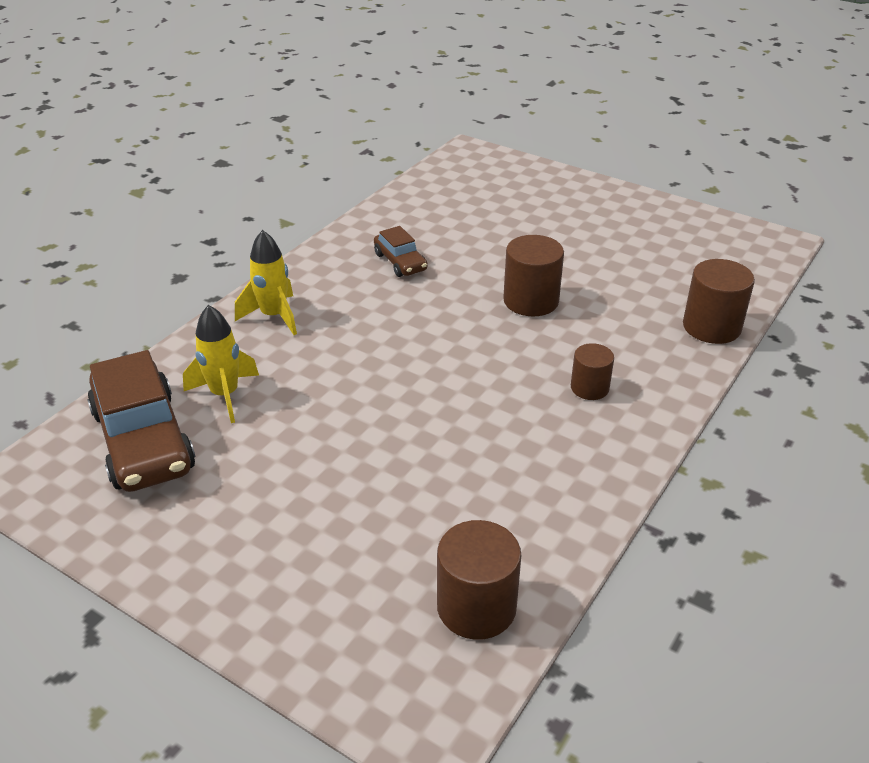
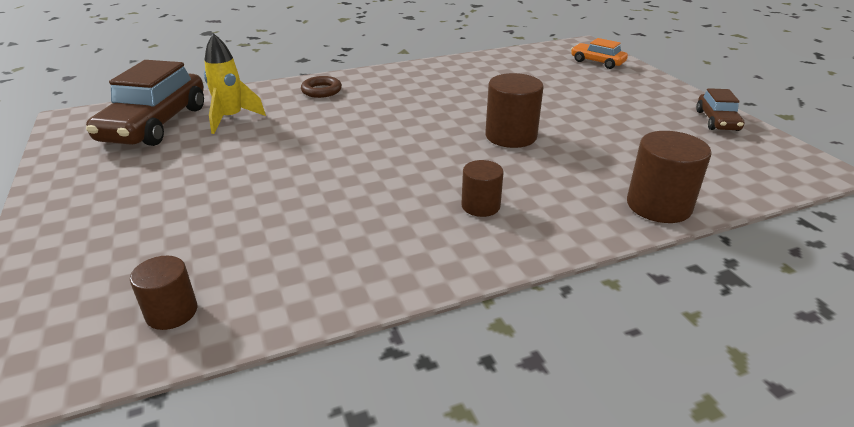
camera: 35 degrees right, 5 degrees down
yellow rocket [235,230,297,335] -> brown ring [301,76,342,98]
brown car [374,226,428,277] -> brown car moved to [696,88,744,131]
brown cylinder [437,520,521,640] -> brown cylinder [130,256,197,330], size x0.62
none -> orange car [571,38,628,69]

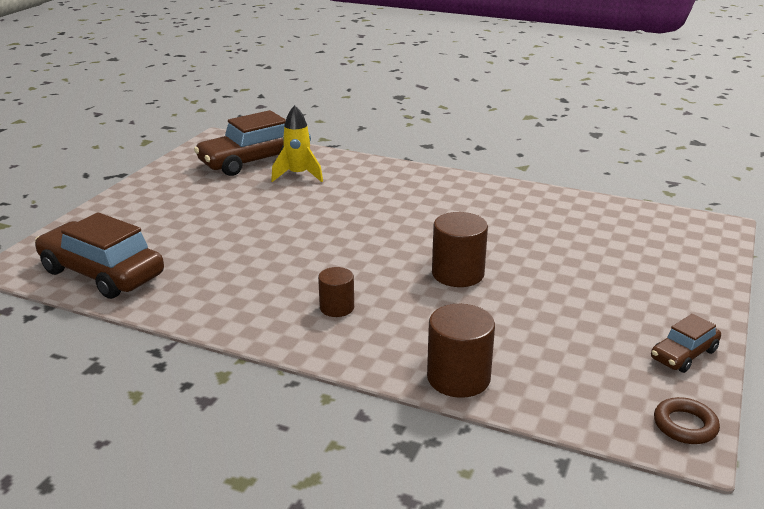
camera: 45 degrees right, 5 degrees down
brown cylinder [130,256,197,330] -> brown car [35,212,164,299]
brown ring [301,76,342,98] -> brown ring moved to [654,397,720,444]
orange car [571,38,628,69] -> none

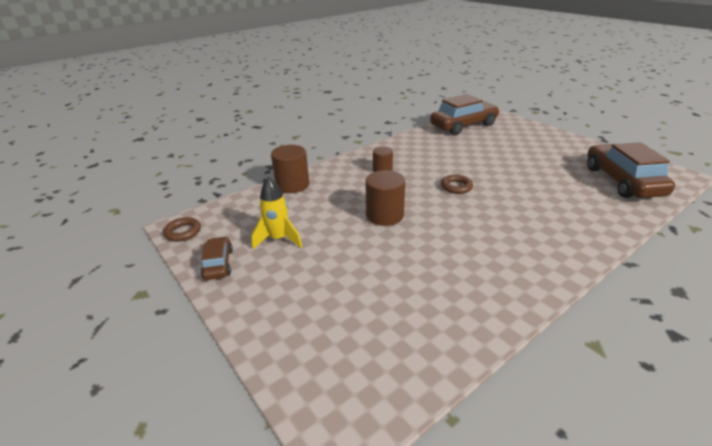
camera: 120 degrees right, 5 degrees up
yellow rocket [271,105,323,182] -> yellow rocket moved to [251,177,302,249]
none -> brown ring [441,175,473,194]

